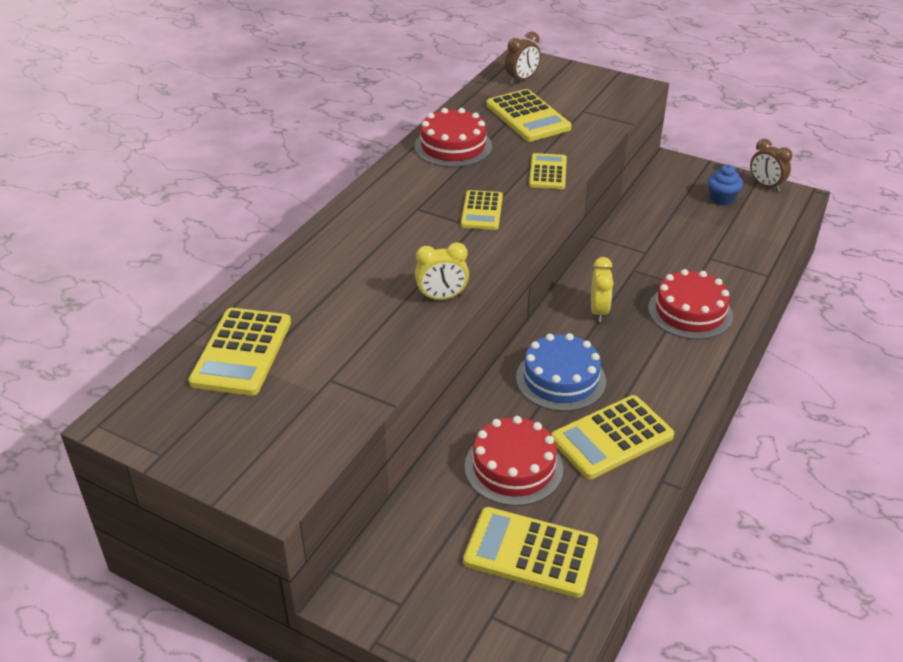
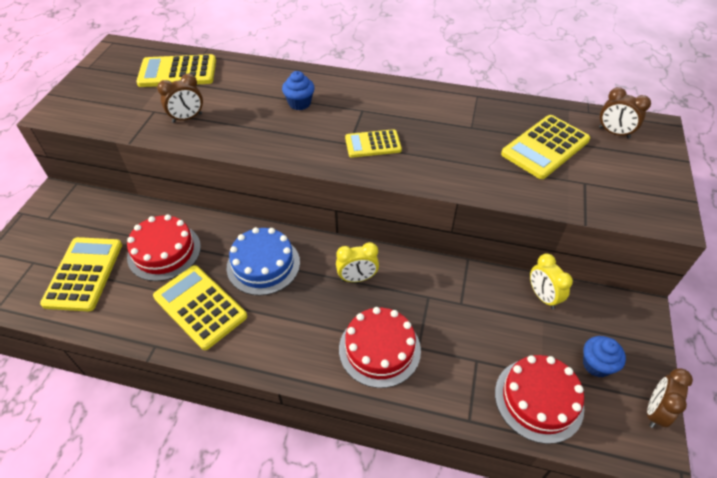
camera: 75 degrees right, 10 degrees up
red cake [415,108,492,167] -> red cake moved to [495,355,584,444]
yellow clock [415,242,469,300] -> yellow clock moved to [530,253,573,309]
yellow calculator [529,153,567,189] -> none
none -> brown clock [157,74,203,123]
none -> blue cupcake [282,71,315,110]

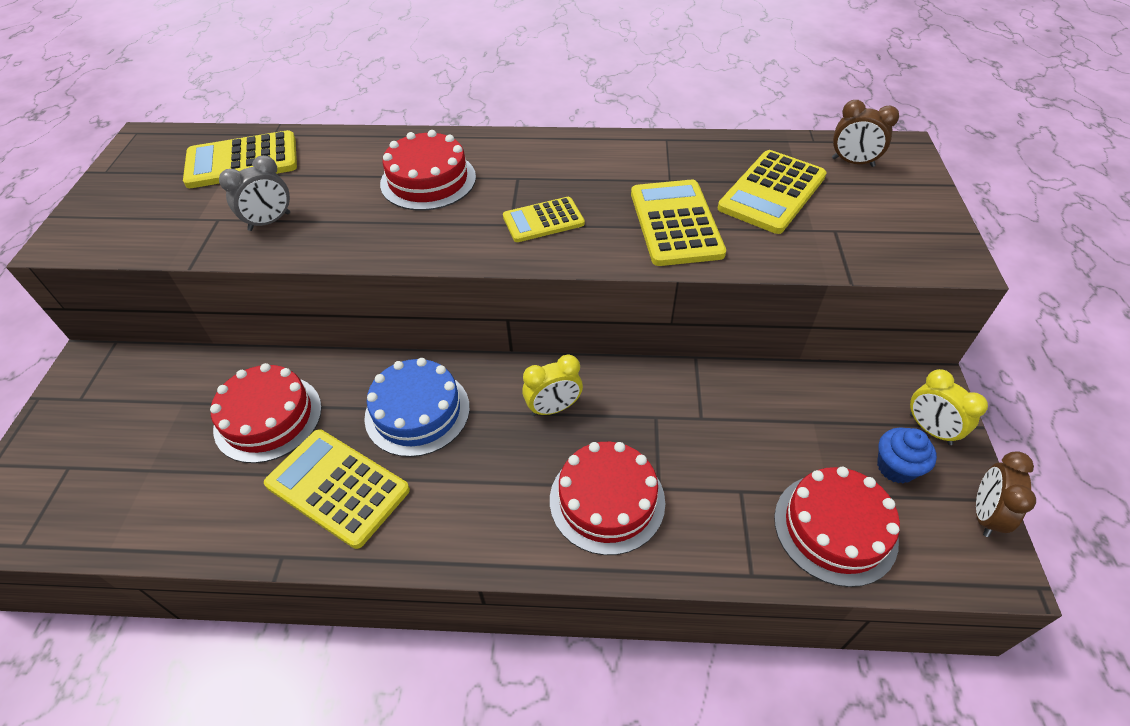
camera: 10 degrees left, 0 degrees up
yellow calculator [40,237,122,311] -> yellow calculator moved to [631,180,726,266]
brown clock [157,74,203,123] -> grey clock [219,155,290,231]
blue cupcake [282,71,315,110] -> red cake [380,130,476,211]
yellow clock [530,253,573,309] -> yellow clock moved to [910,369,988,445]

